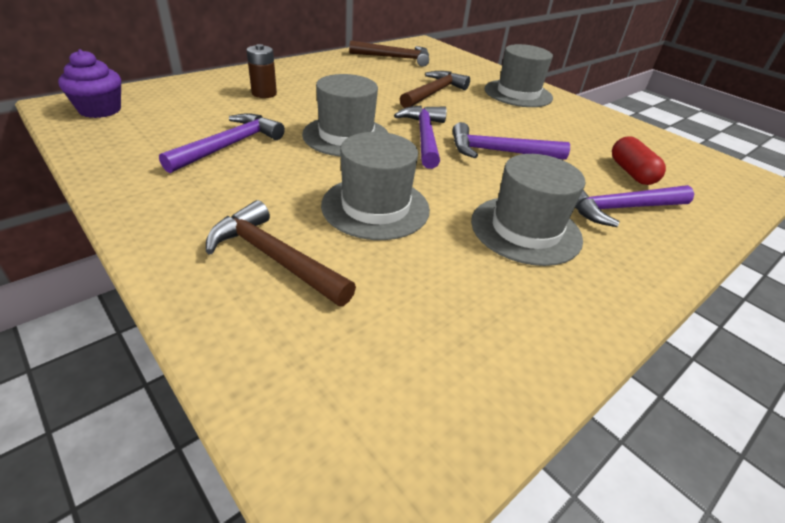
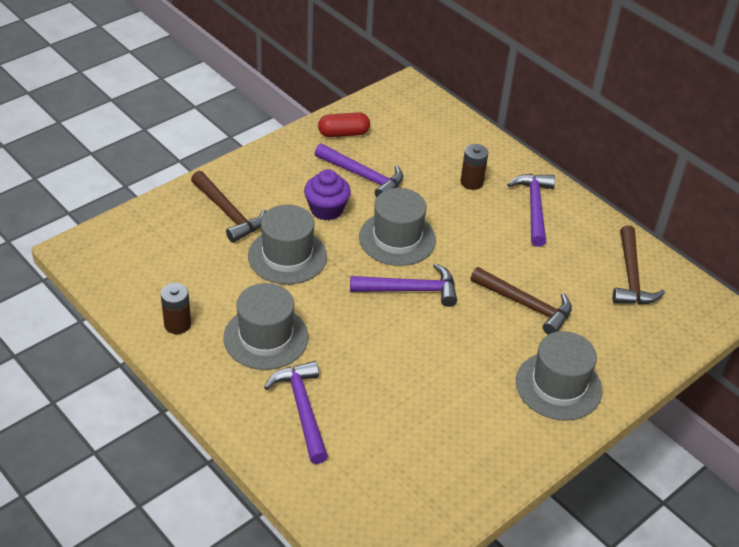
camera: 90 degrees right, 5 degrees up
purple cupcake [58,49,121,118] -> purple cupcake moved to [304,169,351,220]
brown hammer [206,200,356,306] -> brown hammer turned 105 degrees clockwise [191,171,266,243]
purple hammer [452,122,570,160] -> purple hammer moved to [507,174,555,247]
red capsule [612,136,666,185] -> red capsule moved to [318,112,370,137]
none -> brown battery [161,283,191,334]

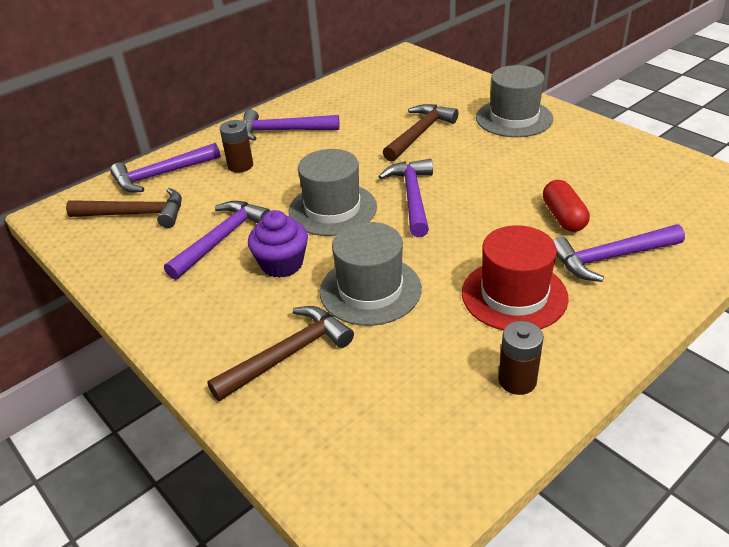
camera: 85 degrees left, 5 degrees down
grey hat [223,283,308,370] -> red hat [462,225,569,330]
red capsule [318,112,370,137] -> red capsule moved to [543,180,590,232]
brown hammer [612,225,665,305] -> brown hammer moved to [66,188,182,228]
none -> purple hammer [110,143,221,193]

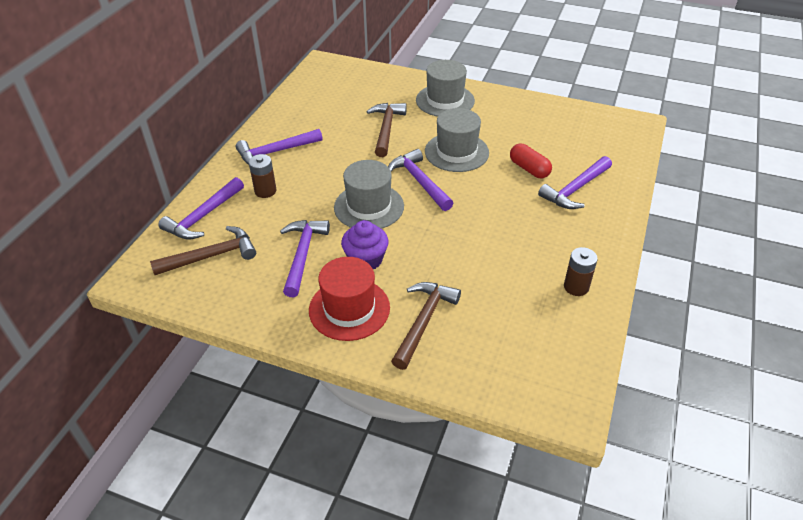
camera: 30 degrees left, 5 degrees up
grey hat [320,222,422,326] -> grey hat moved to [425,108,489,172]
red hat [462,225,569,330] -> red hat moved to [309,257,390,341]

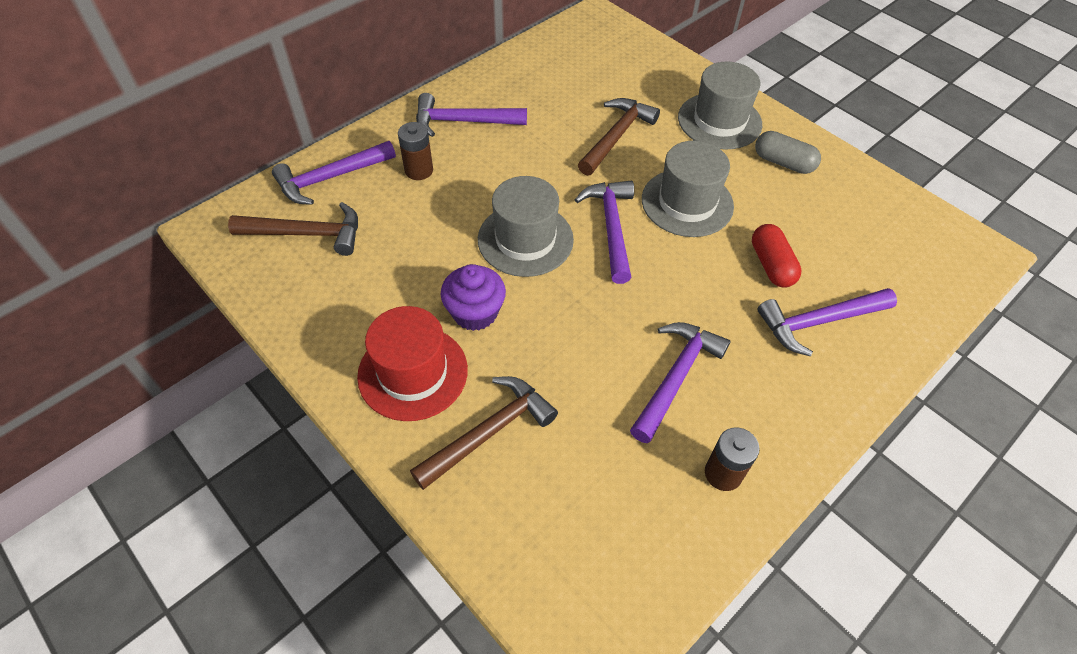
camera: 25 degrees right, 10 degrees up
purple hammer [280,220,330,297] -> purple hammer moved to [630,322,731,443]
none -> grey capsule [755,131,821,174]

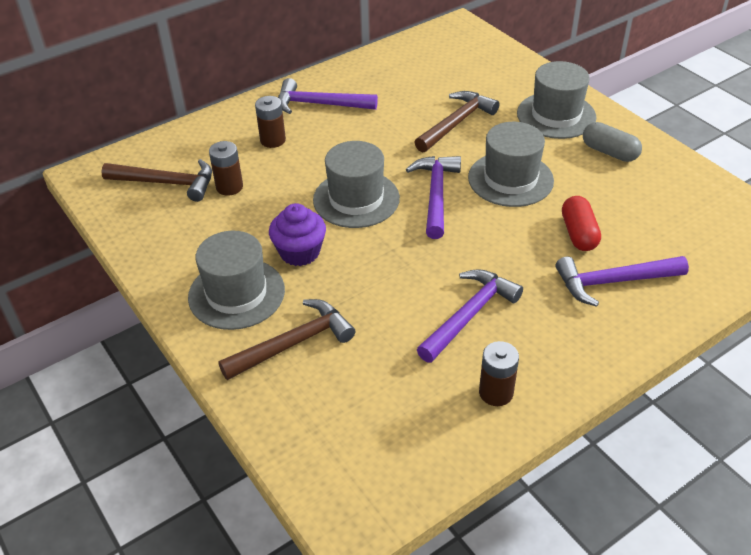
camera: 10 degrees right, 10 degrees down
purple hammer [272,141,396,205] -> none
red hat [357,306,468,421] -> grey hat [188,231,285,330]
none -> brown battery [209,141,243,196]

